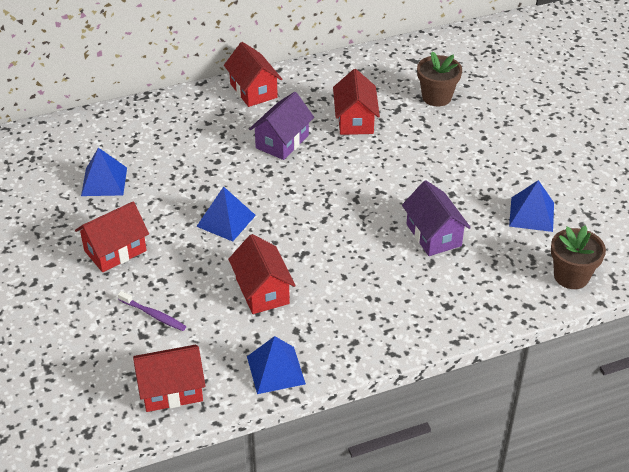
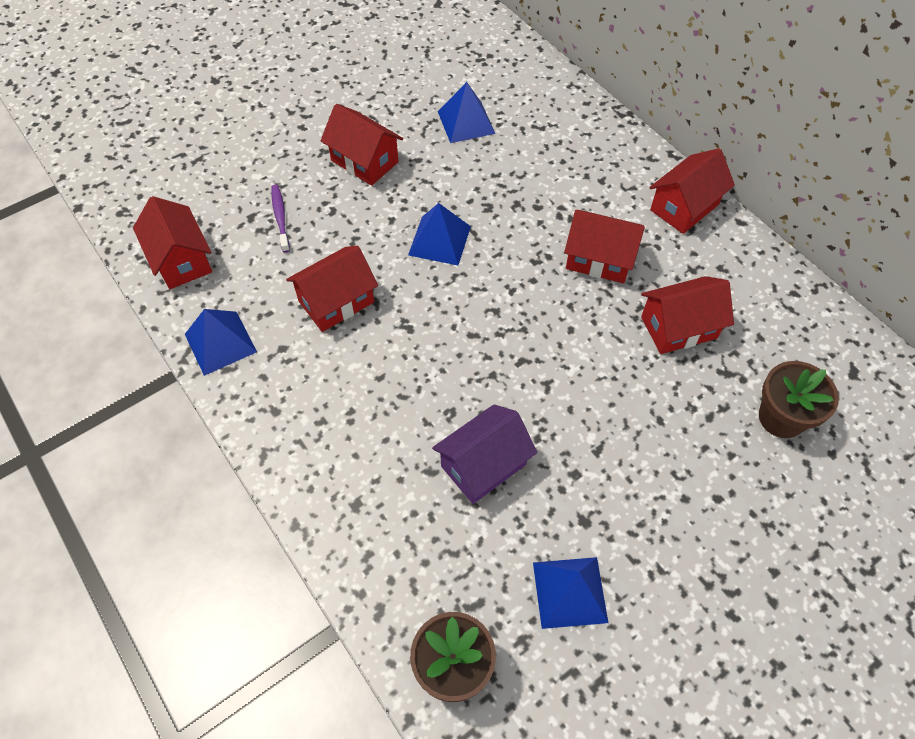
camera: 75 degrees right, 15 degrees up
purple toothbrush [118,291,187,331] -> purple toothbrush turned 150 degrees clockwise [271,185,290,252]
purple house [249,92,314,160] -> red house [564,210,645,283]

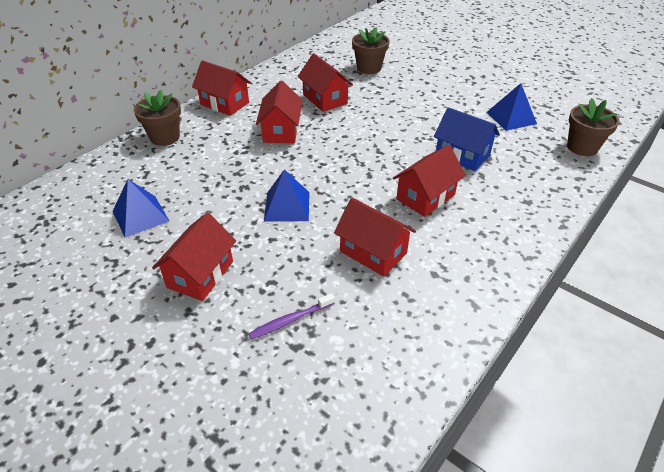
camera: 105 degrees left, 15 degrees down
red house [133,196,212,289] -> red house moved to [393,145,466,217]
blue pyramid [185,309,257,376] -> none
purple house [432,404,537,504] -> blue house [434,107,500,171]
none -> brown flower pot [134,90,181,146]

